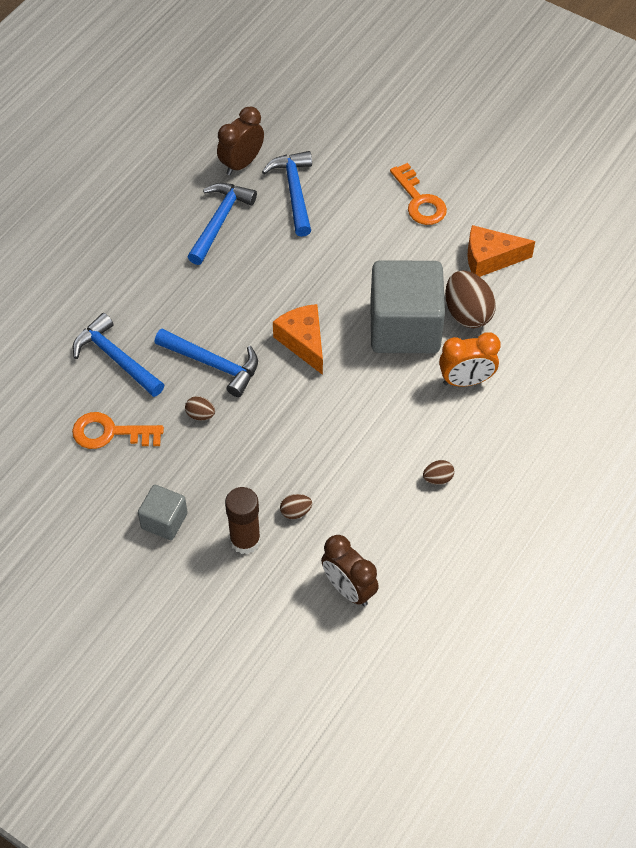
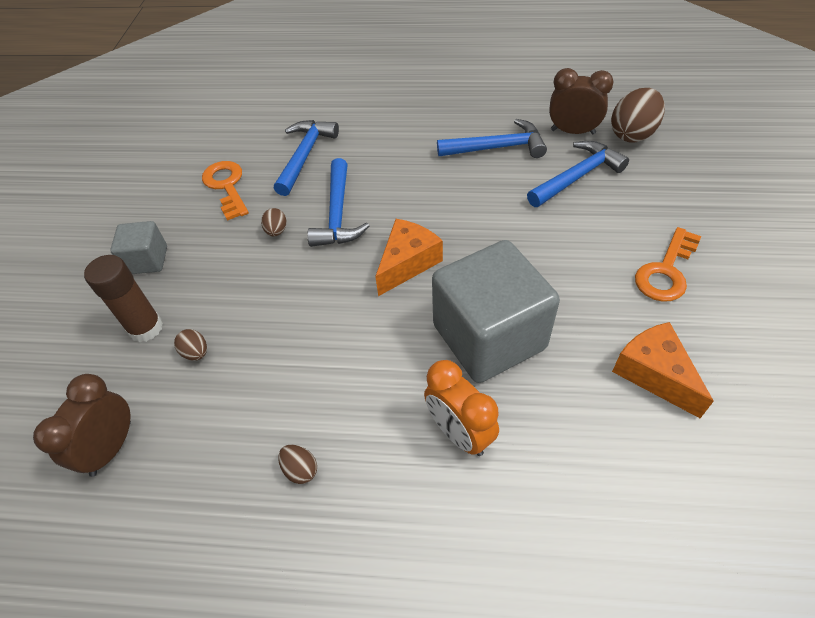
camera: 65 degrees right, 5 degrees down
brown egg [445,270,496,328] -> brown egg moved to [611,88,665,143]

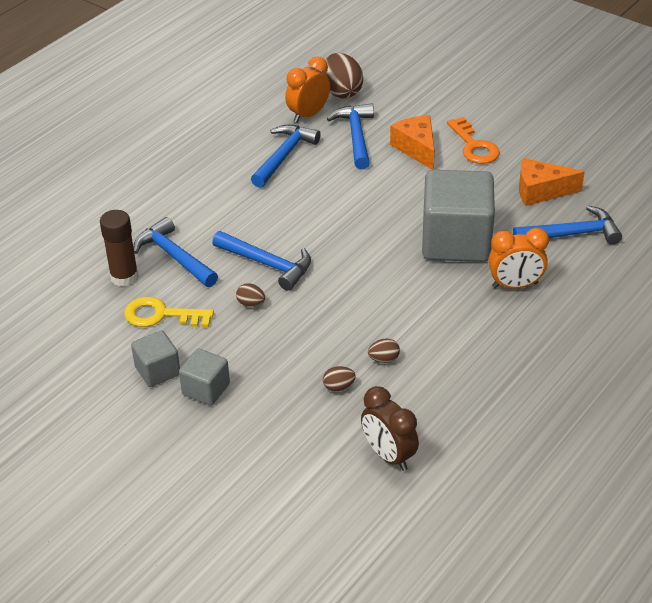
camera: 60 degrees left, 10 degrees down
brown glue stick [84,255,163,342] -> brown glue stick moved to [100,210,139,287]
orange key [202,161,249,221] -> yellow key [124,297,214,327]
brown egg [278,445,317,484] -> brown egg moved to [368,339,400,363]
orange cheese [375,219,443,296] -> orange cheese moved to [390,115,435,170]
brown clock [549,68,613,134] -> orange clock [285,57,330,123]
none -> grey cube [131,330,180,387]
none -> blue hammer [513,206,622,245]

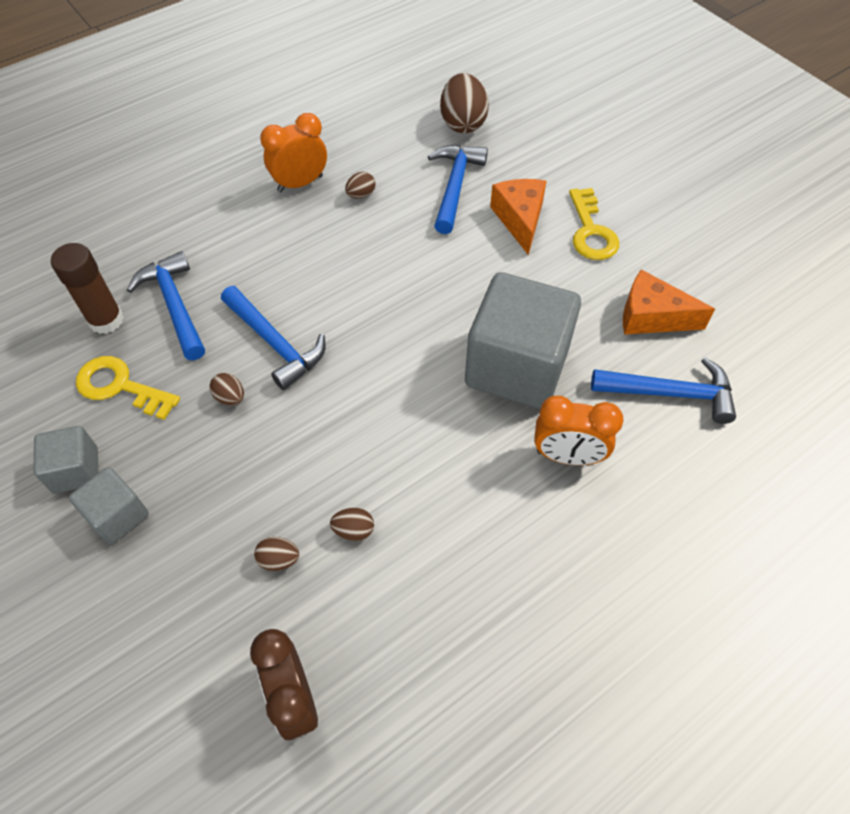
camera: 15 degrees right, 15 degrees up
blue hammer [251,125,321,188] -> brown egg [345,172,376,199]
orange clock [285,57,330,123] -> orange clock moved to [260,113,327,192]
orange key [447,117,500,164] -> yellow key [569,188,619,260]

